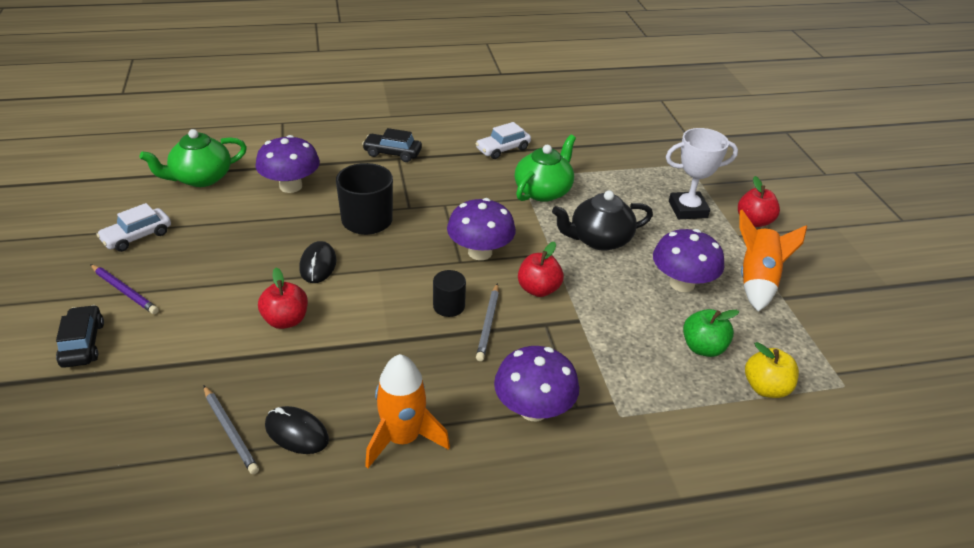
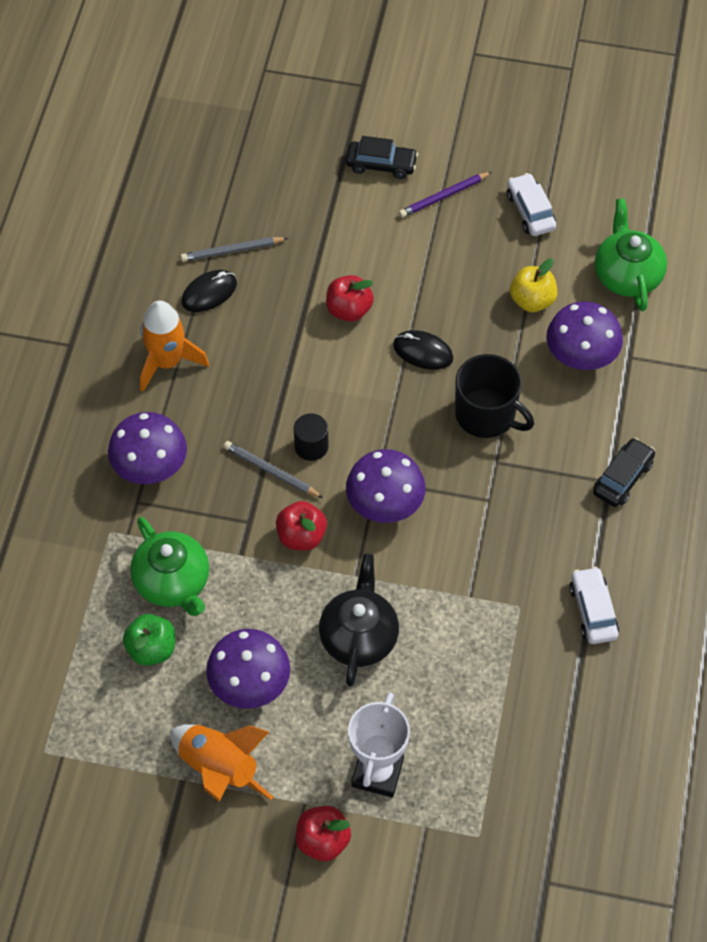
camera: 115 degrees right, 20 degrees up
green teapot [515,135,576,202] -> green teapot moved to [130,517,209,616]
yellow apple [745,342,799,398] -> yellow apple moved to [510,258,557,312]

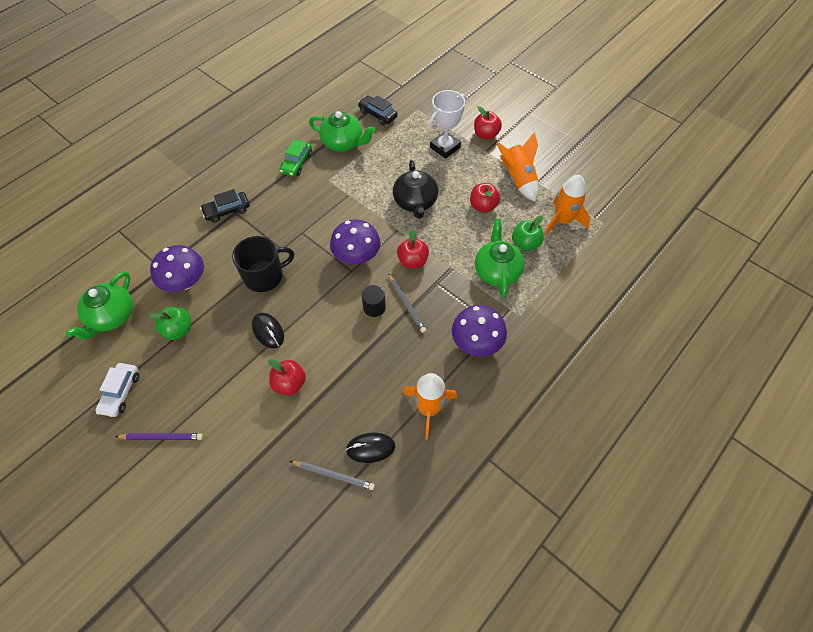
camera: 150 degrees left, 0 degrees up
purple mushroom [206,629,290,709] -> red apple [470,183,500,213]
black teapot [319,554,399,686] -> black teapot turned 45 degrees counterclockwise [393,160,438,219]
black car [346,136,418,179] -> black car moved to [358,95,397,125]
black mug [455,354,534,438] -> black mug turned 90 degrees clockwise [232,236,294,292]
yellow apple [510,258,557,312] -> green apple [149,307,191,340]
white car [569,567,619,644] -> green car [280,140,312,177]
none -> green teapot [309,111,375,151]
none -> orange rocket [544,175,591,235]

